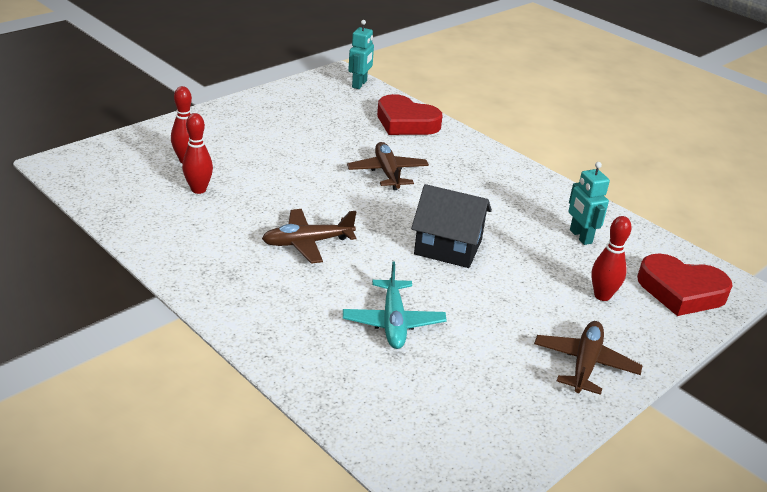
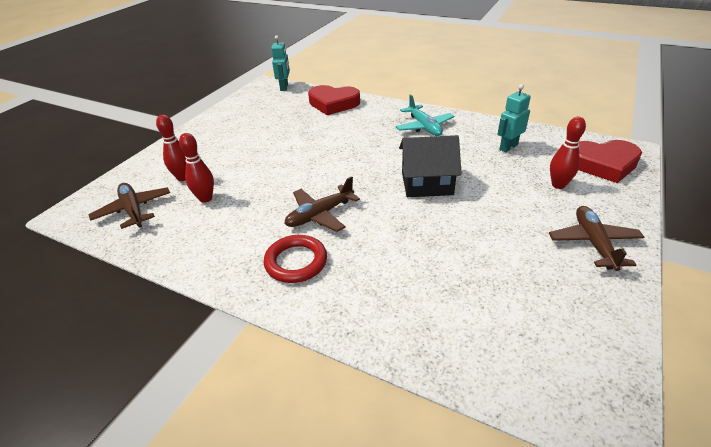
camera: 15 degrees left, 5 degrees up
turquoise plane [343,262,447,349] -> turquoise plane moved to [396,94,454,136]
brown plane [347,142,429,190] -> brown plane moved to [88,183,170,229]
turquoise robot [569,162,610,245] -> turquoise robot turned 90 degrees clockwise [497,84,531,152]
none -> red ring [264,235,327,283]

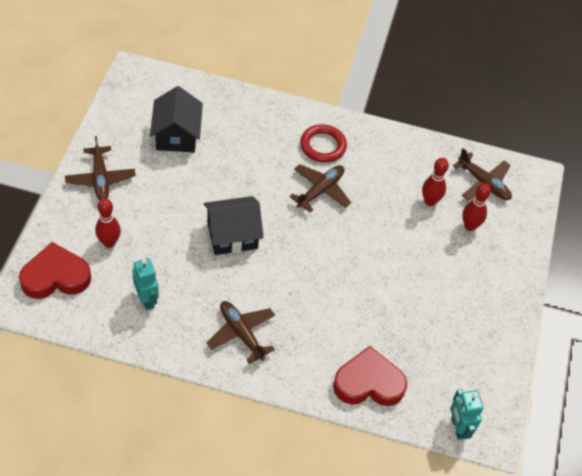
camera: 160 degrees right, 15 degrees up
turquoise plane [396,94,454,136] -> brown plane [206,301,275,364]
turquoise robot [497,84,531,152] -> turquoise robot turned 60 degrees counterclockwise [132,258,159,310]
none -> black house [150,86,203,152]

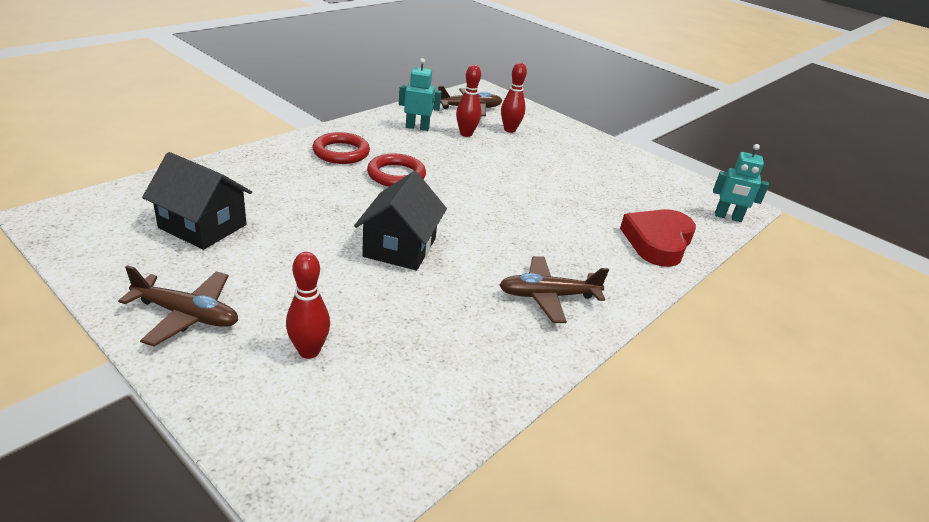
camera: 60 degrees left, 20 degrees down
red heart [19,242,91,299] -> none
turquoise robot [132,258,159,310] -> turquoise robot moved to [399,58,441,131]
brown plane [289,164,351,213] -> red ring [367,154,426,187]

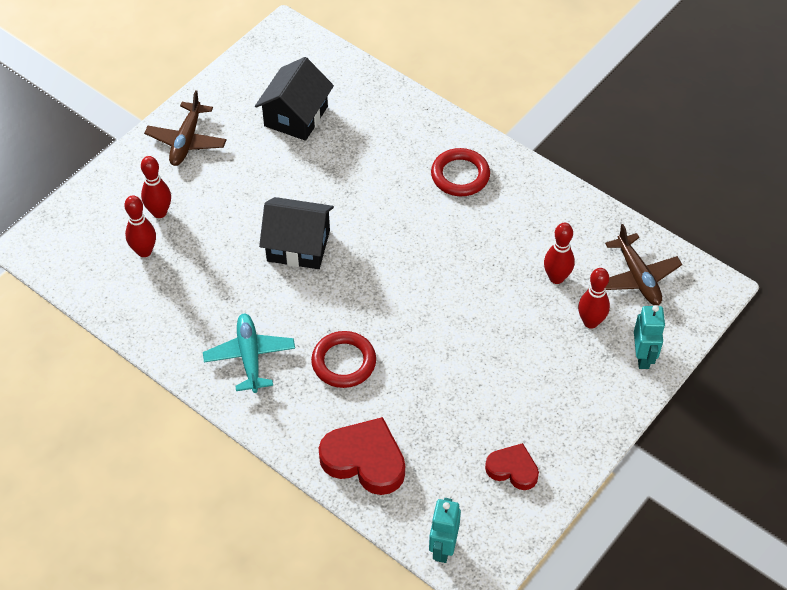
camera: 90 degrees right, 20 degrees up
red ring [367,154,426,187] -> red ring moved to [311,331,376,388]
turquoise robot [399,58,441,131] -> turquoise robot moved to [634,305,665,369]
brown plane [499,256,609,323] -> turquoise plane [203,313,295,393]
none -> red bowling pin [124,195,156,257]
none -> red heart [485,443,539,490]

